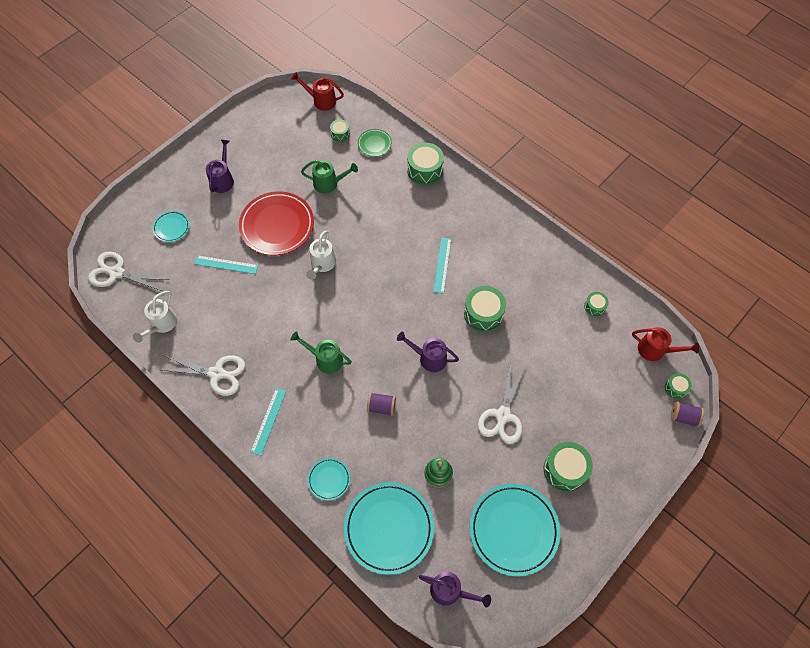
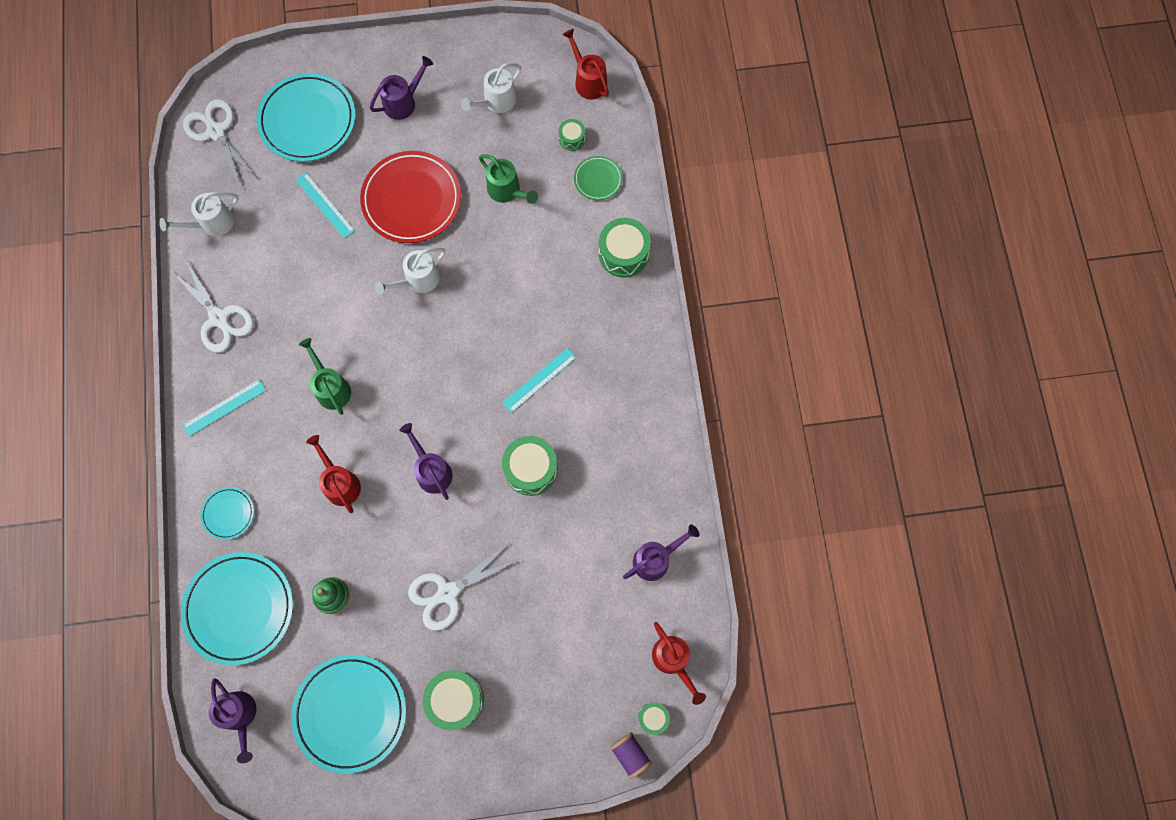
camera: 40 degrees right, 10 degrees up
turquoise plate [153,211,190,242] -> turquoise plate [257,73,356,162], size x2.05
purple spool [367,392,396,416] -> red watering can [306,435,361,513]
green drum [584,292,609,316] -> purple watering can [623,524,699,581]
none -> white watering can [461,63,521,113]

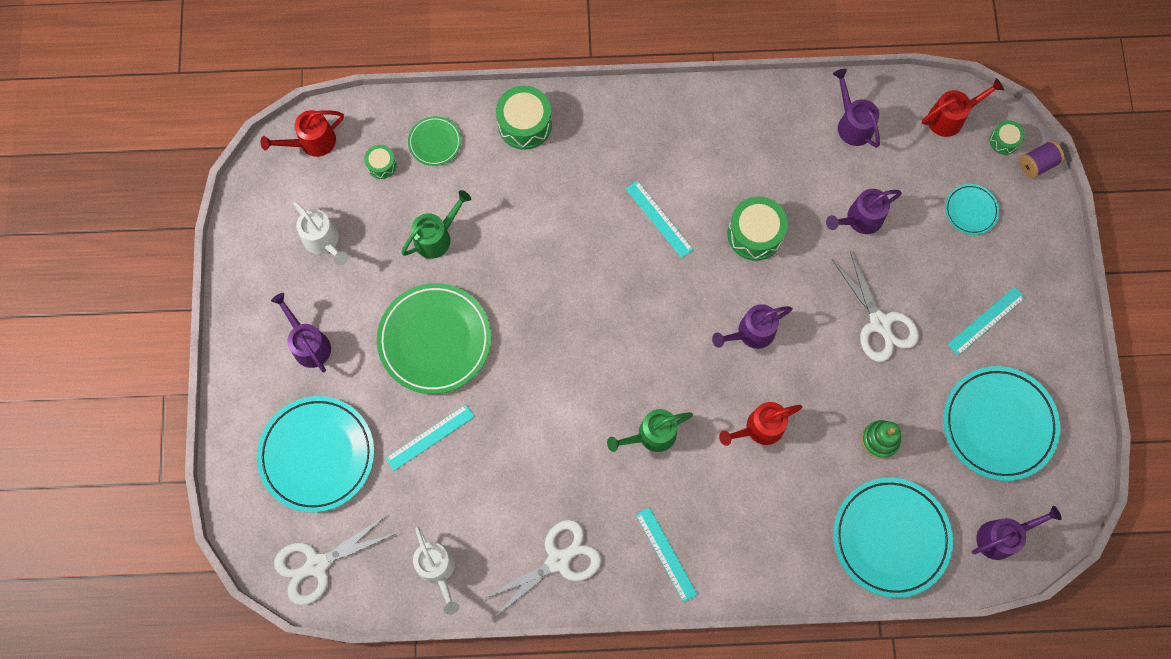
camera: 85 degrees left, 0 degrees up
turquoise plate [200,487,254,540] -> turquoise plate moved to [945,184,999,235]
red plate [360,151,461,243] -> green plate [377,283,491,394]
white watering can [375,248,446,295] -> none
green drum [423,670,484,730] -> turquoise ruler [947,287,1025,356]
none -> purple watering can [826,189,902,234]

